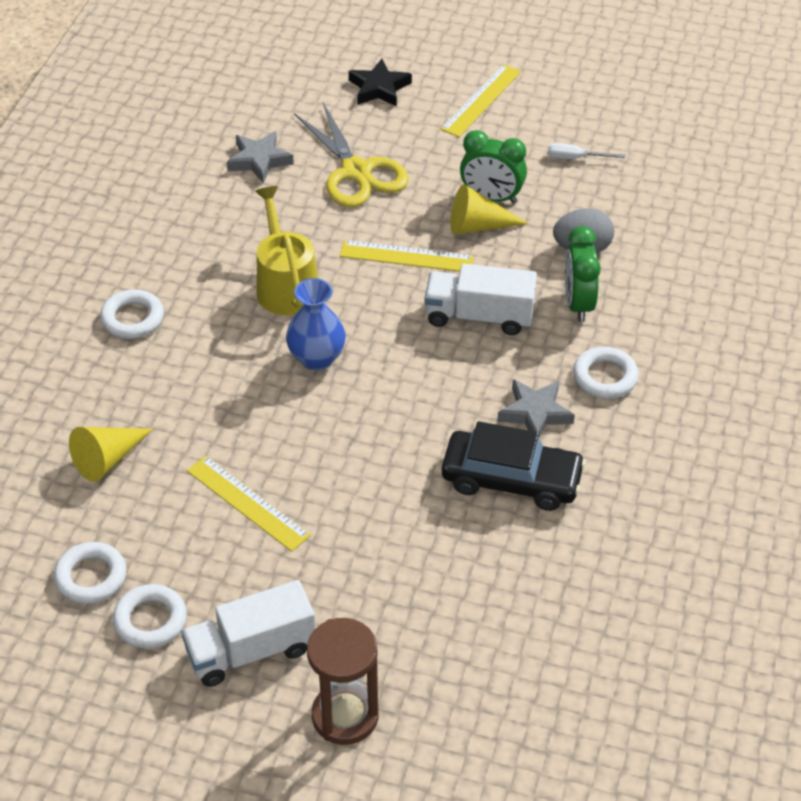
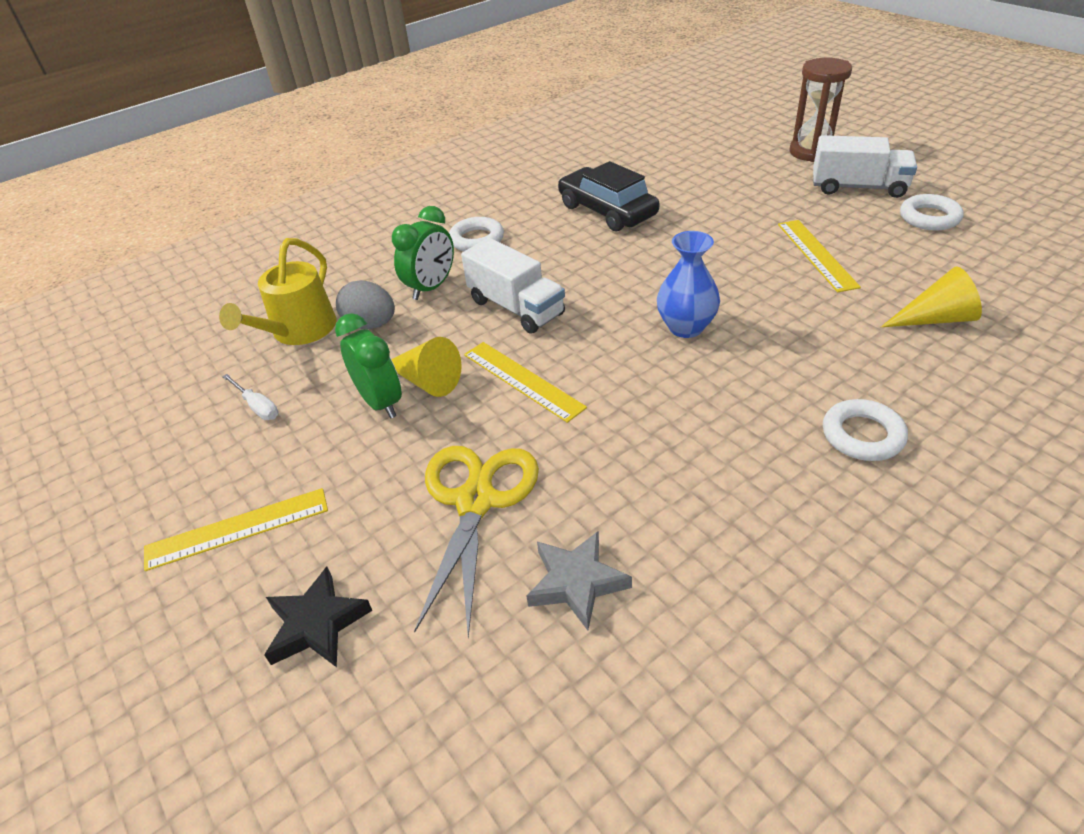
camera: 140 degrees left, 5 degrees down
white ring [54,542,127,604] -> none
yellow watering can [255,186,318,315] -> yellow watering can moved to [219,238,336,345]
grey star [497,379,575,437] -> none

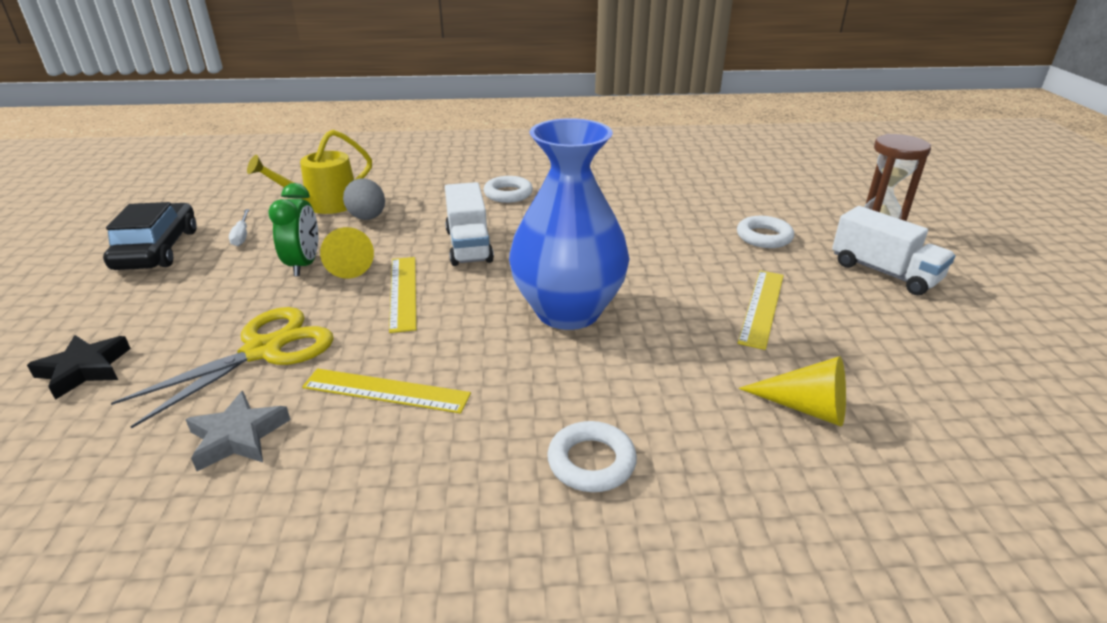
camera: 30 degrees right, 10 degrees down
yellow ruler [144,488,328,571] -> yellow ruler moved to [302,368,471,414]
green clock [392,206,454,300] -> none
black car [558,161,659,231] -> black car moved to [103,202,197,270]
blue vase [657,231,720,338] -> blue vase [509,118,629,330], size x1.88
white ring [900,194,964,230] -> white ring moved to [737,216,794,248]

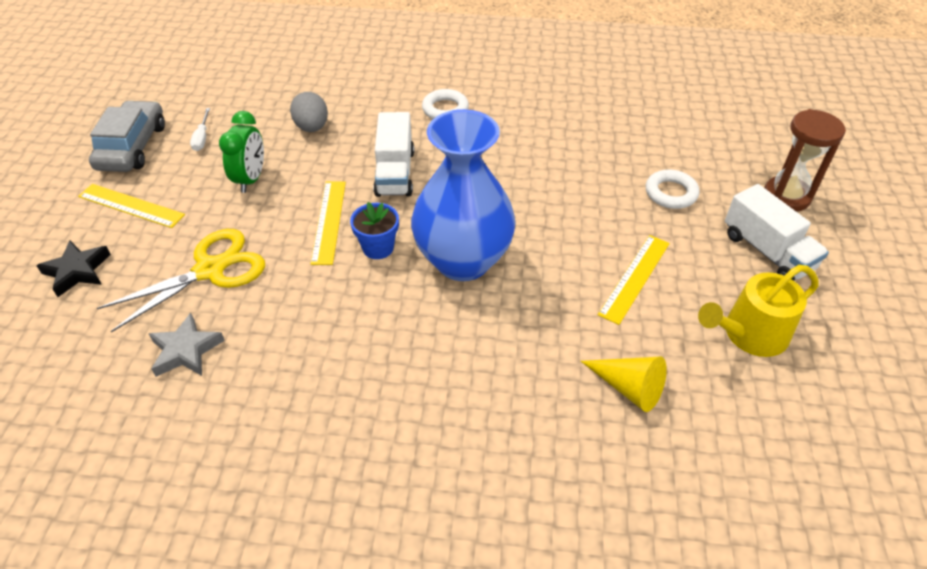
camera: 10 degrees right, 15 degrees up
black car [103,202,197,270] -> grey car [89,100,165,172]
yellow watering can [247,129,372,214] -> yellow watering can moved to [698,265,818,357]
yellow ruler [302,368,471,414] -> yellow ruler moved to [78,184,185,228]
yellow cone [320,227,374,278] -> none
white ring [547,421,637,492] -> none
none -> blue flower pot [350,202,399,259]

